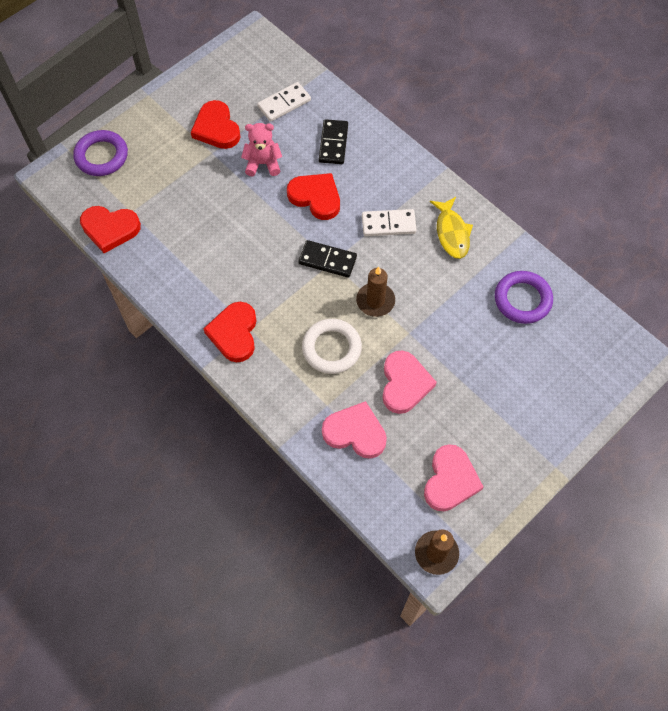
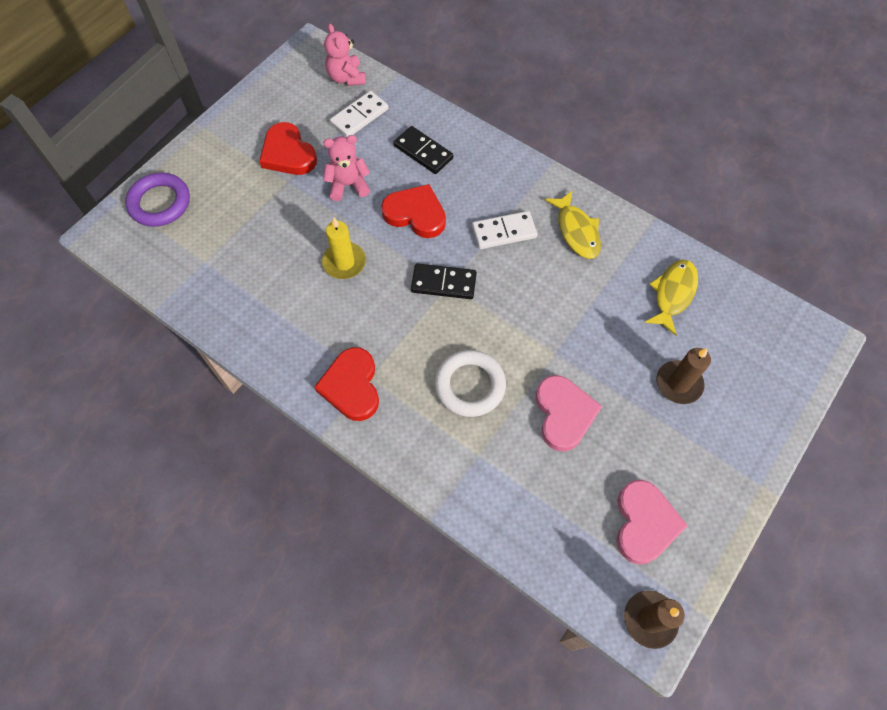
camera: 10 degrees left, 0 degrees up
red heart [80,206,141,253] -> none
black domino [319,119,348,164] -> black domino turned 45 degrees counterclockwise [393,126,454,174]
pink heart [322,401,387,459] -> none
brown candle [356,267,395,317] -> brown candle moved to [656,348,711,404]
purple ring [495,271,553,324] -> yellow fish [644,260,698,335]
none -> yellow candle [322,218,366,279]
none -> pink teddy bear [324,24,366,86]

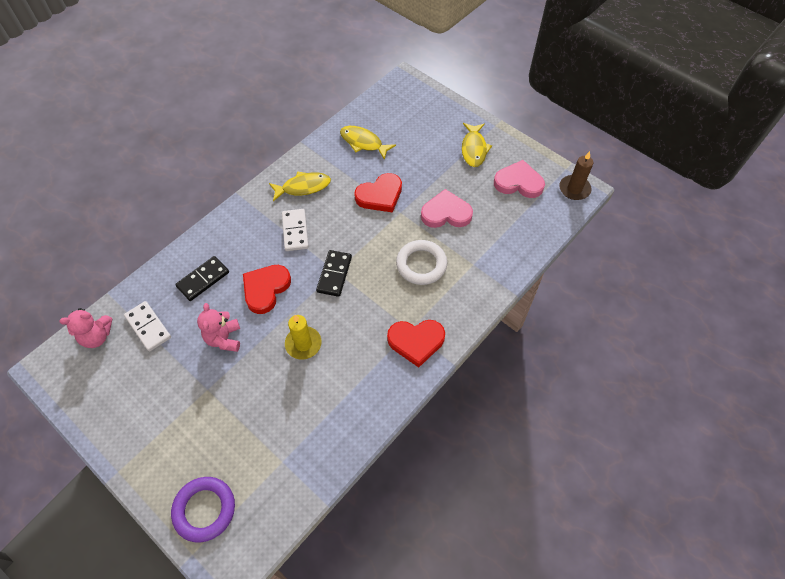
camera: 85 degrees left, 5 degrees down
red heart [259,122,317,175] -> red heart moved to [354,173,402,213]
brown candle [656,348,711,404] -> none
none -> yellow fish [462,123,492,167]

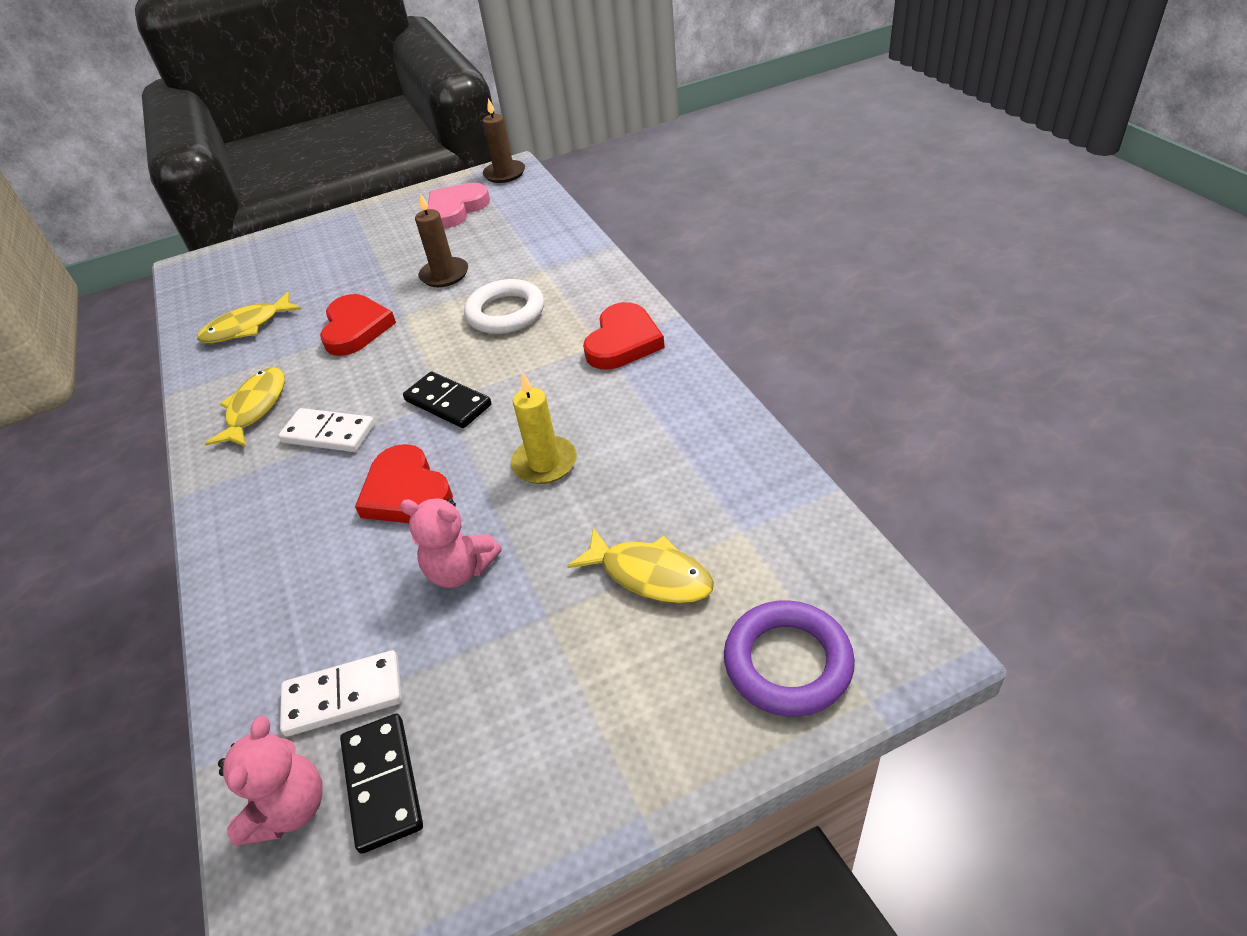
camera: 60 degrees left, 15 degrees down
black domino [175,256,229,301] -> black domino moved to [340,713,423,854]
pink heart [421,189,473,228] -> brown candle [415,193,468,287]
yellow fish [462,123,492,167] -> yellow fish moved to [567,527,714,603]

